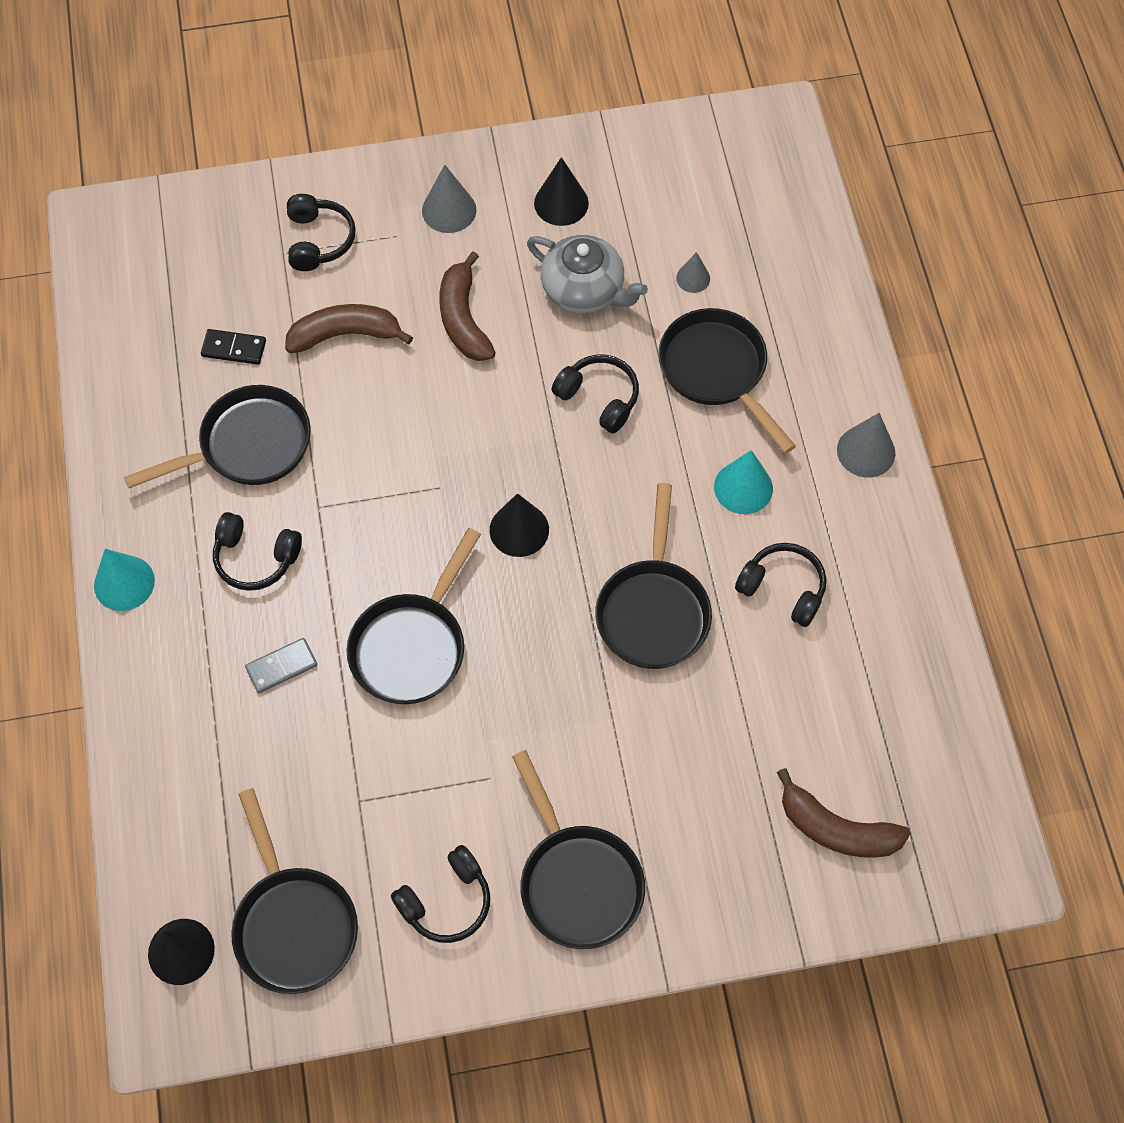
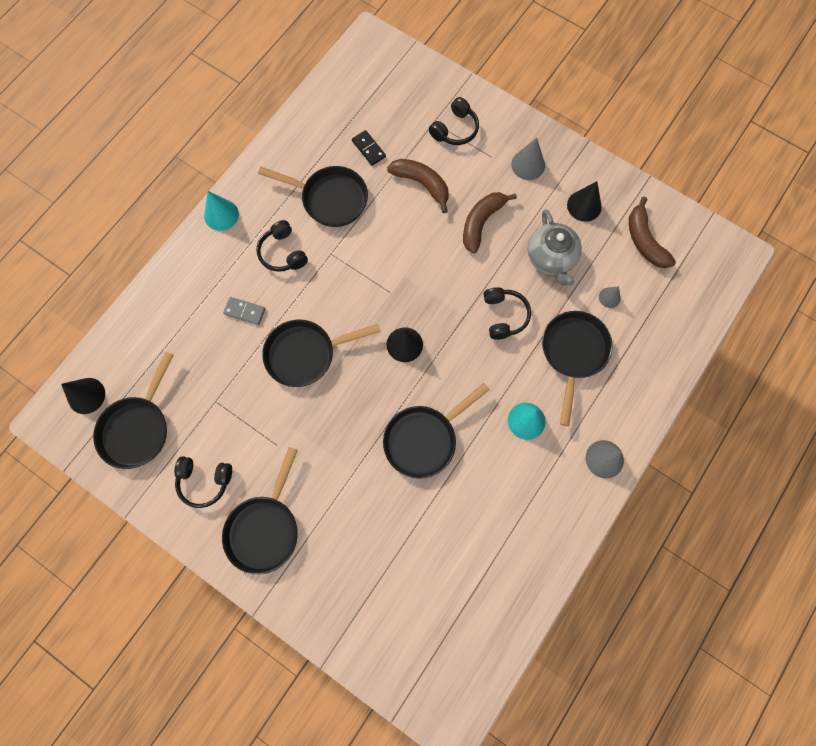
camera: 45 degrees right, 10 degrees up
black headphones [735,543,826,627] -> none
brown banana [777,768,911,858] -> brown banana moved to [629,197,676,268]

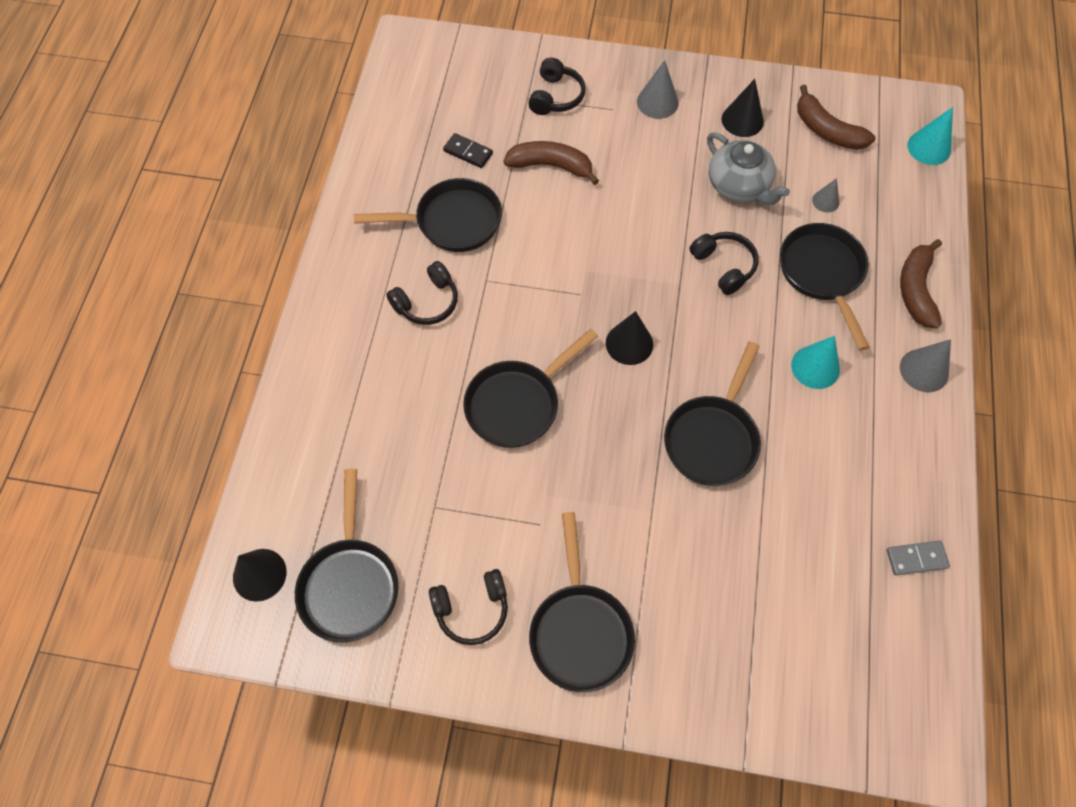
camera: 25 degrees left, 10 degrees down
turquoise cone [204,191,239,231] -> turquoise cone moved to [907,107,953,165]
grey domino [223,297,265,325] -> grey domino moved to [887,540,950,575]
black headphones [256,220,308,272] -> black headphones turned 75 degrees counterclockwise [386,261,458,325]
brown banana [463,192,517,253] -> brown banana moved to [900,239,942,328]

